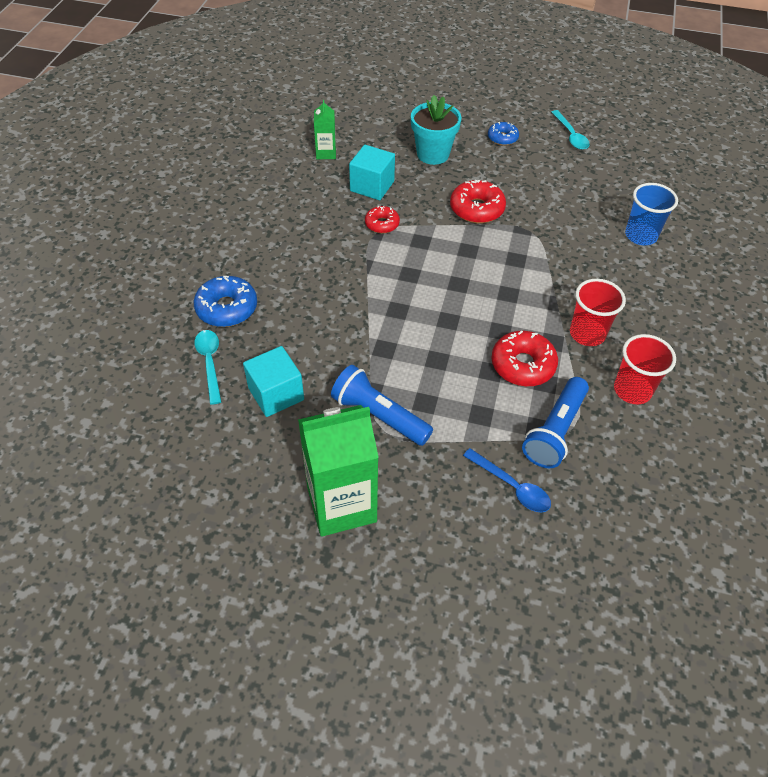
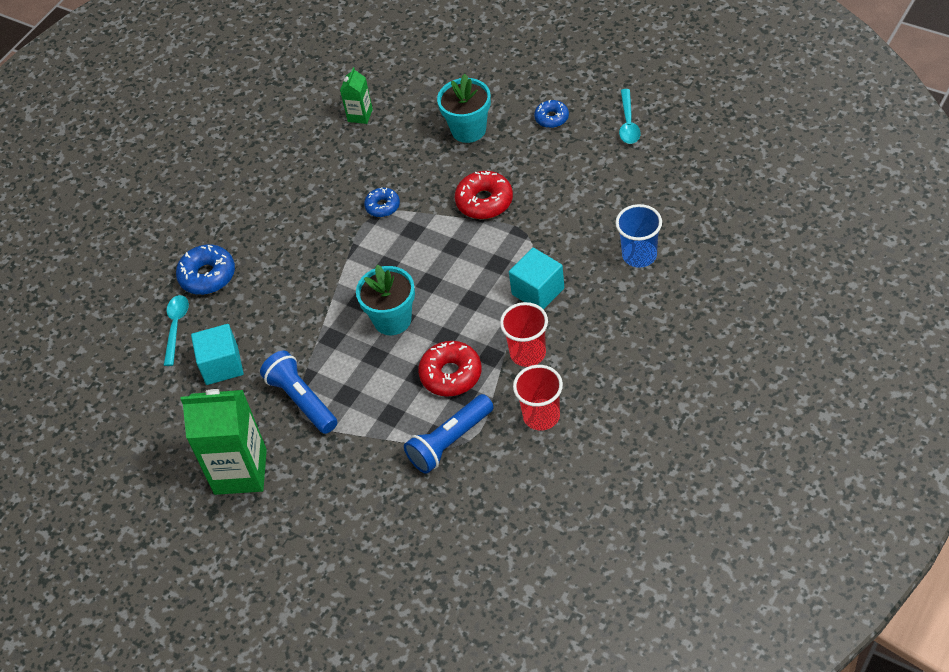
camera: 25 degrees right, 0 degrees up
turquoise cube [349,145,395,200] -> turquoise cube moved to [509,248,564,310]
red donut [365,206,400,233] -> blue donut [364,187,400,217]
blue spoon [463,448,551,513] -> none
none -> turquoise flower pot [356,264,415,335]

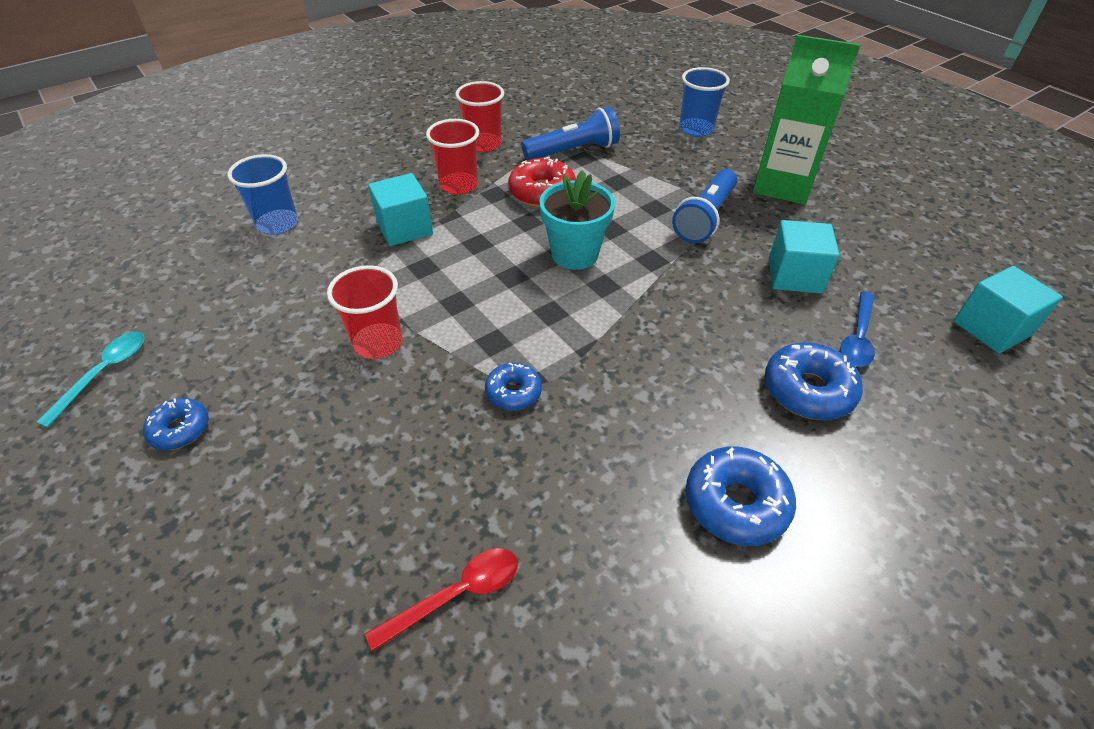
camera: 165 degrees left, 5 degrees down
turquoise spoon [164,295,189,366] -> blue spoon [840,291,875,367]
blue flashlight [260,350,337,434] -> blue flashlight turned 45 degrees clockwise [672,169,737,243]
green carton [340,67,373,124] -> red spoon [365,548,518,652]
turquoise flower pot [437,74,491,143] -> none
red donut [455,171,513,219] -> red cup [327,265,402,359]
none -> blue cup [679,67,730,137]
none -> blue donut [686,447,796,546]
none -> turquoise cube [954,266,1063,353]

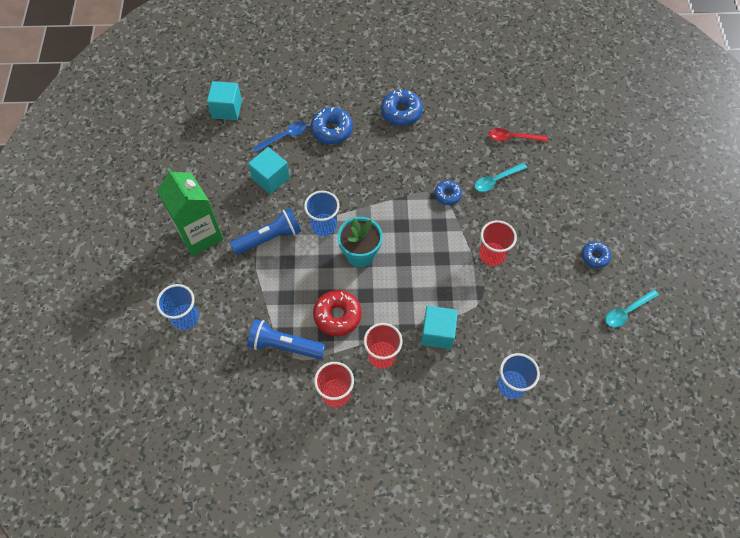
camera: 145 degrees left, 15 degrees up
none -> blue cup [304,191,340,236]
none -> turquoise spoon [475,163,527,192]

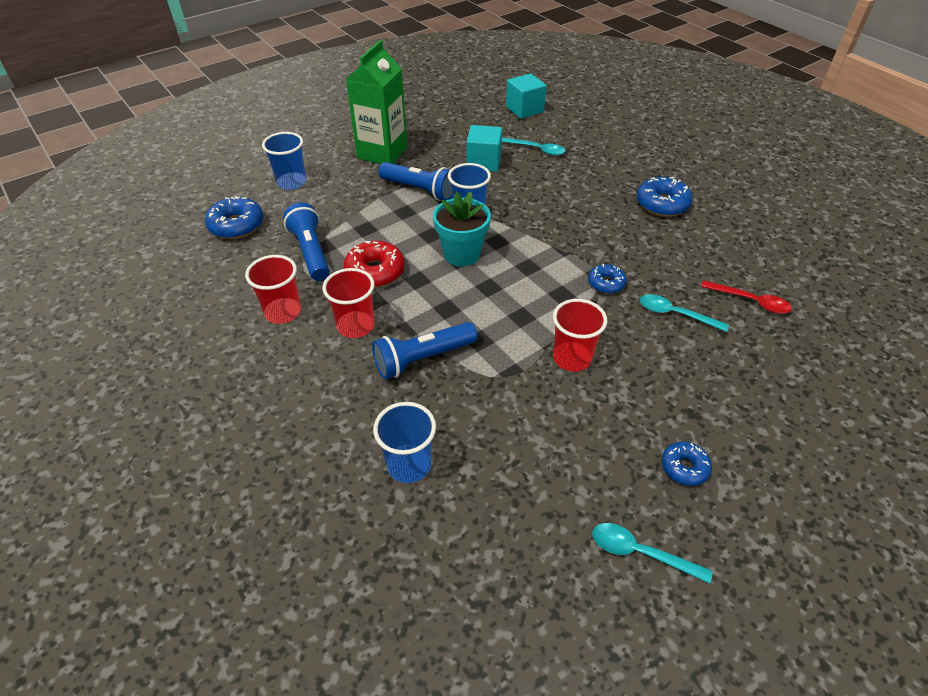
camera: 55 degrees right, 15 degrees down
blue spoon [253,121,307,152] -> turquoise spoon [502,137,566,156]
blue donut [311,107,353,144] -> blue donut moved to [205,196,263,239]
turquoise cube [421,306,458,349] -> blue flashlight [372,322,478,379]
red spoon [489,128,548,142] -> red spoon turned 150 degrees clockwise [701,280,792,314]

